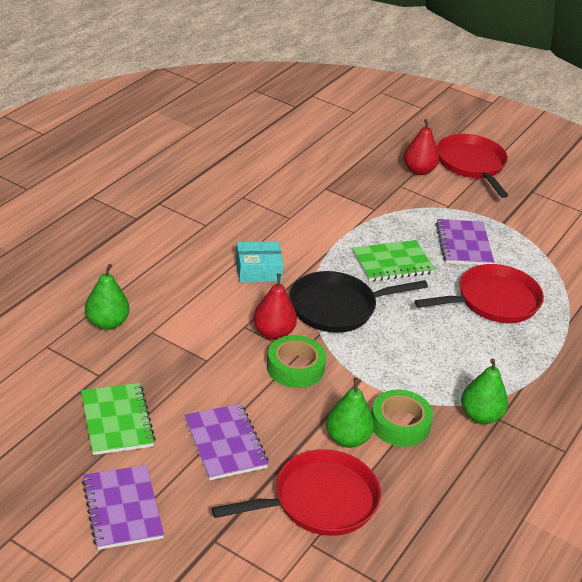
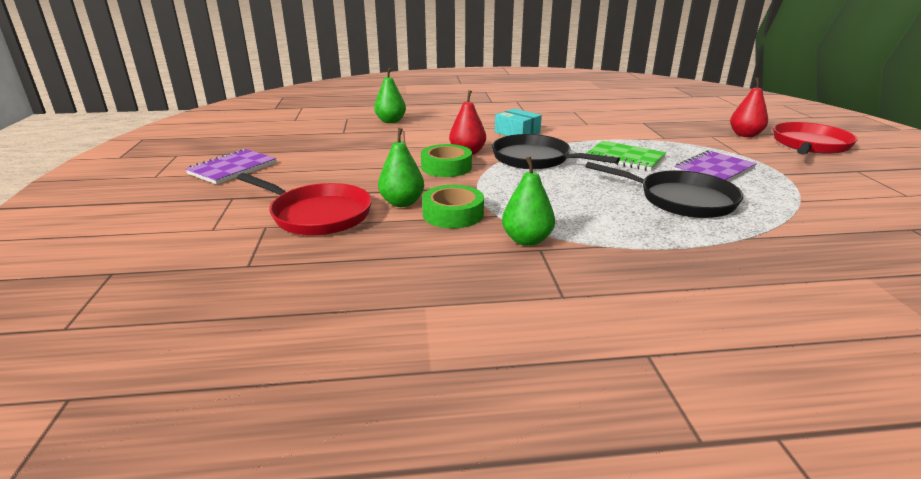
camera: 55 degrees right, 10 degrees down
green notebook [81,383,156,455] -> none
purple notebook [184,404,269,480] -> none
red pan [414,264,544,323] -> black pan [585,162,743,218]

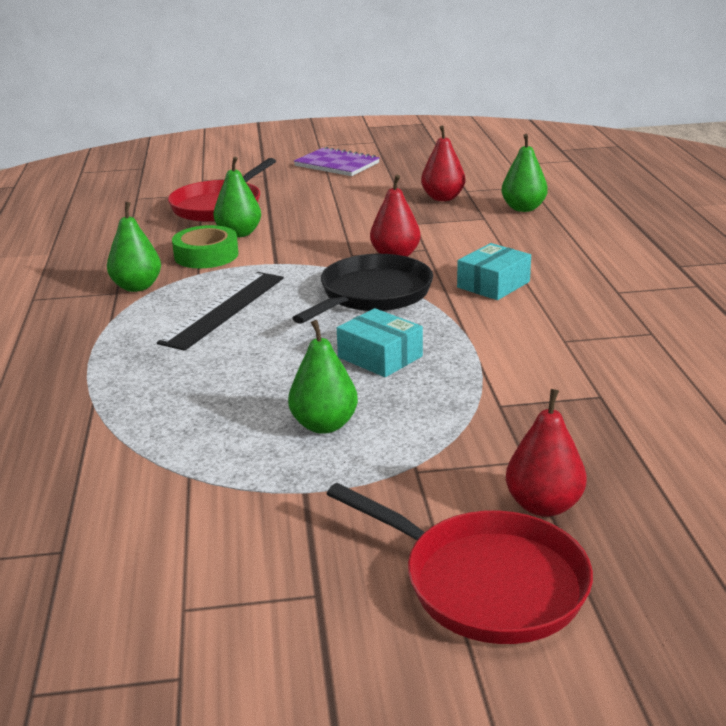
camera: 90 degrees right, 0 degrees up
green tape [421,144,472,177] -> none
green notebook [585,141,666,171] -> turquoise box [337,308,423,377]
black pan [585,162,743,218] -> none
purple notebook [674,150,757,182] -> green pear [288,320,358,434]
none -> black ruler [157,272,284,351]
none -> red pear [421,125,465,201]

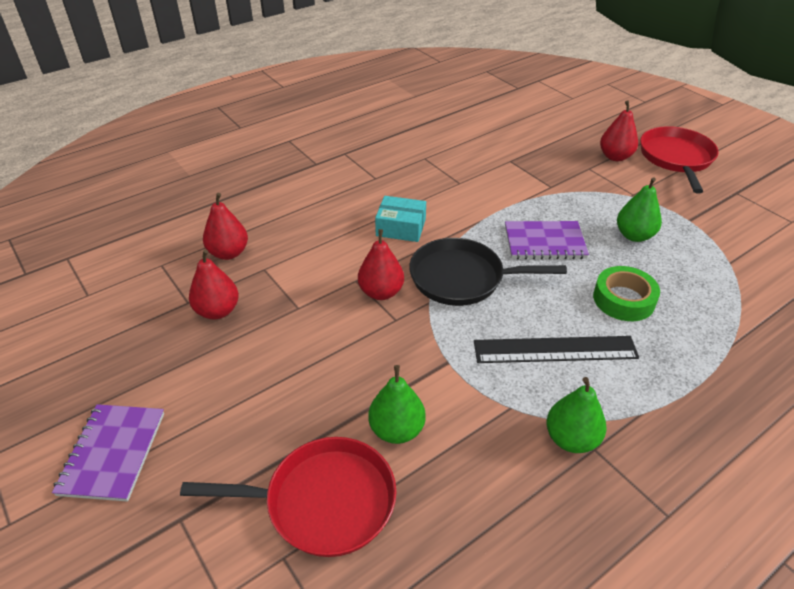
camera: 120 degrees left, 15 degrees up
green tape [172,225,238,268] -> green tape moved to [593,266,660,321]
turquoise box [337,308,423,377] -> purple notebook [505,221,589,259]
green pear [501,134,548,212] -> red pear [203,193,248,260]

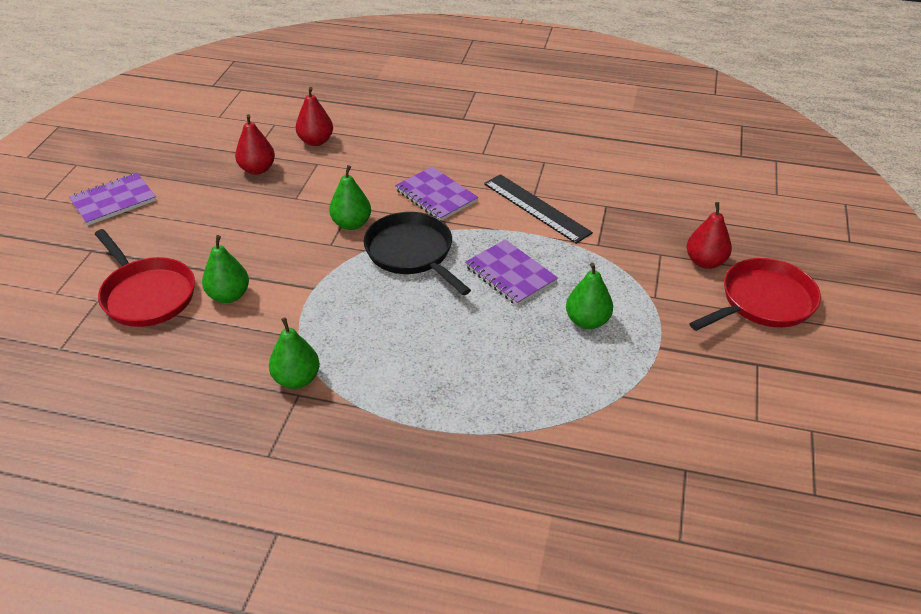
camera: 50 degrees right, 0 degrees up
red pear [358,229,404,300] -> green pear [329,165,371,230]
turquoise box [375,196,426,242] -> purple notebook [395,166,478,221]
black ruler [474,336,639,363] -> black ruler moved to [484,174,593,244]
green tape [593,266,660,321] -> none

